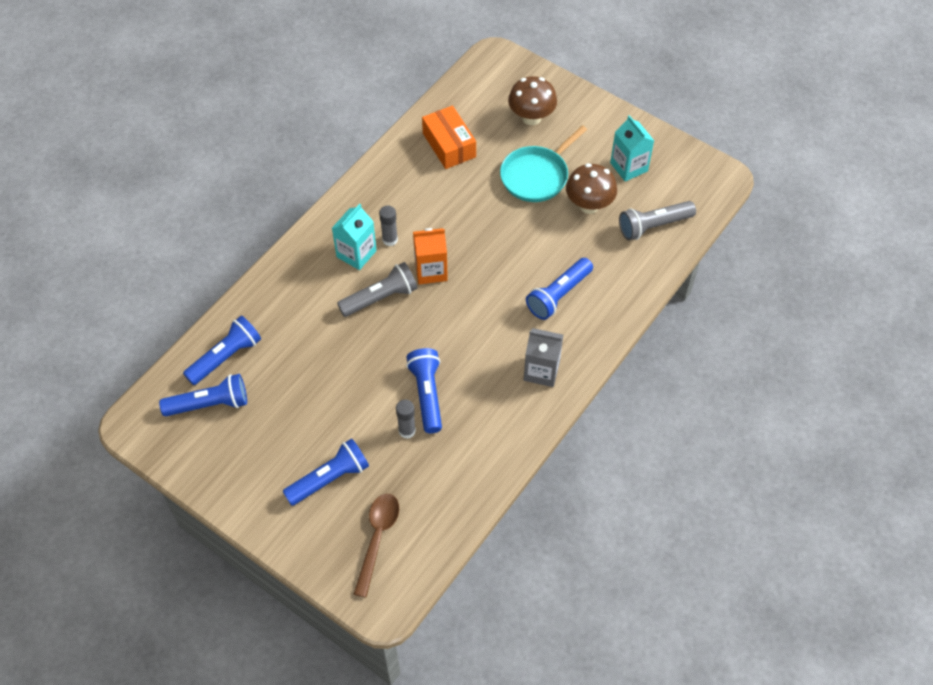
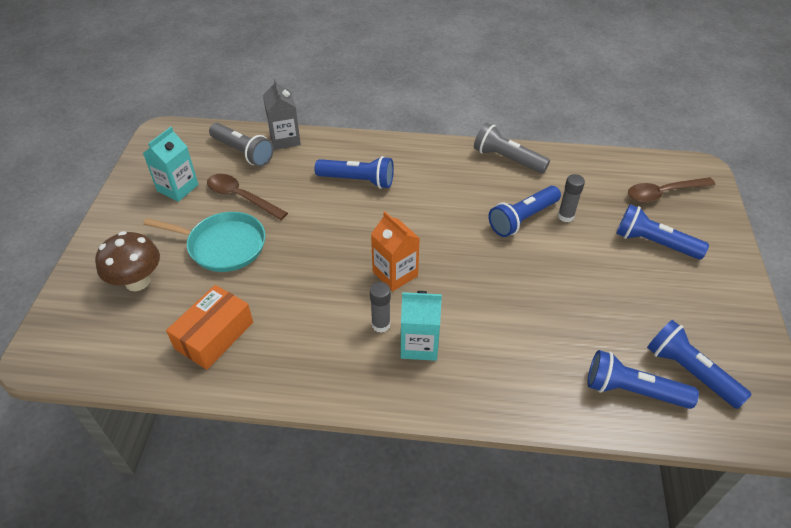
camera: 120 degrees left, 10 degrees down
grey flashlight [337,262,418,317] -> grey flashlight moved to [474,123,550,174]
grey carton [524,328,563,387] -> grey carton moved to [263,79,301,150]
brown mushroom [566,163,617,214] -> brown spoon [207,174,288,220]

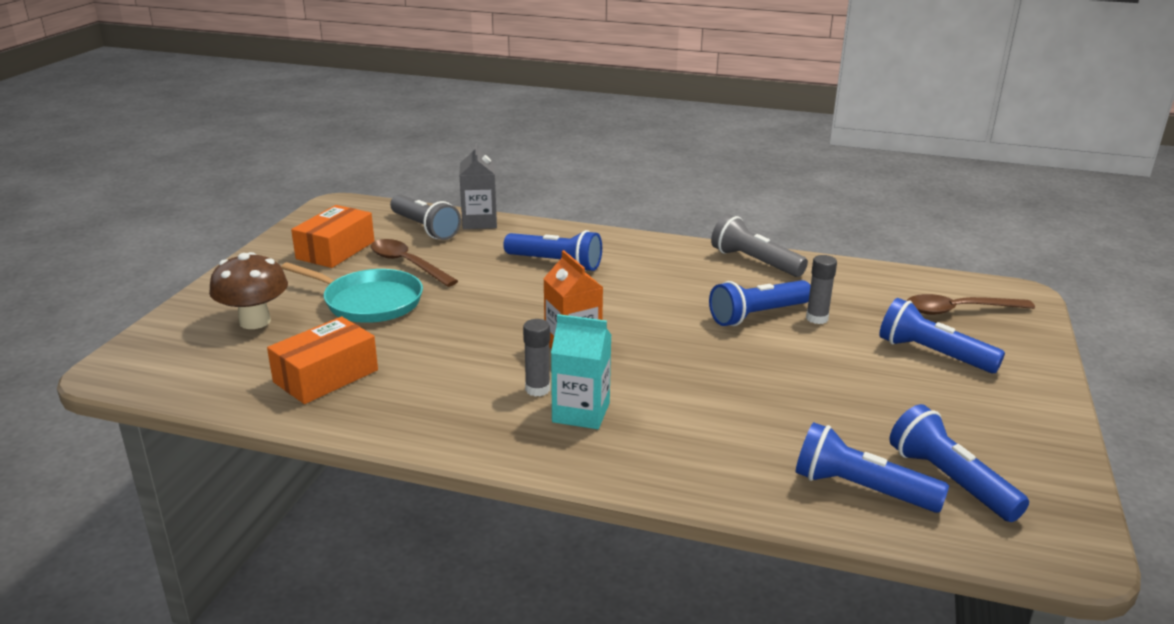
camera: 10 degrees right, 20 degrees down
turquoise carton [143,127,199,202] -> orange box [291,205,374,268]

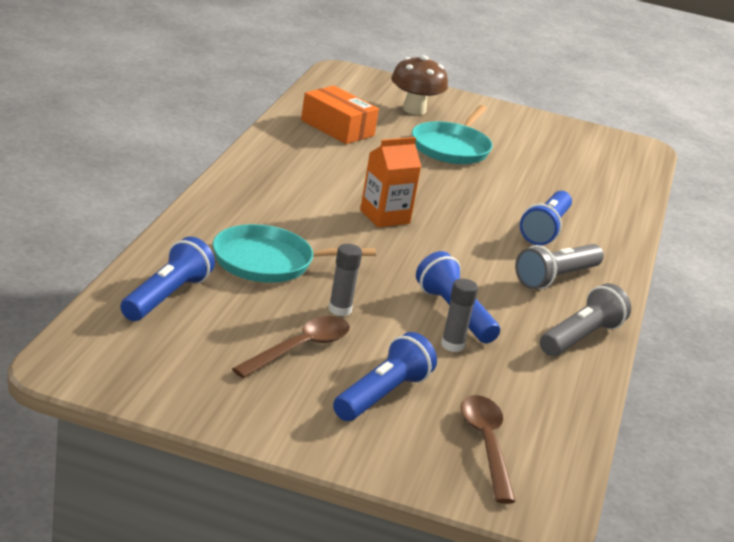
camera: 85 degrees right, 0 degrees up
orange box [291,205,374,268] -> none
brown spoon [371,239,458,287] -> brown spoon moved to [232,316,350,378]
grey flashlight [390,194,461,240] -> grey flashlight moved to [515,244,604,289]
grey carton [459,143,497,229] -> none
grey glue stick [523,319,550,396] -> grey glue stick moved to [329,244,362,316]
turquoise carton [551,314,611,429] -> none
blue flashlight [890,404,1029,522] -> none
none -> turquoise pan [213,224,376,283]

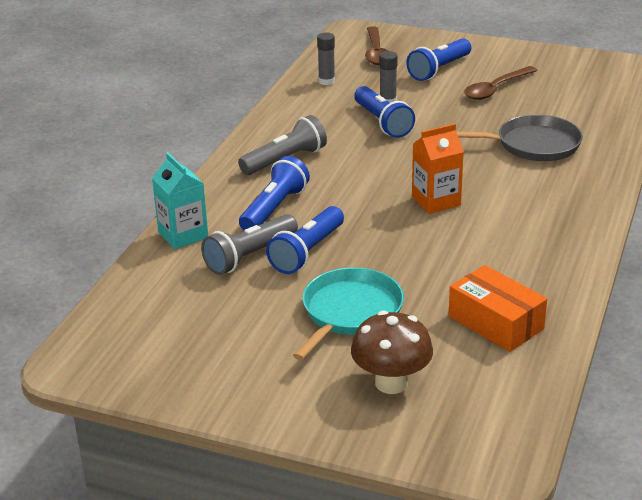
camera: 170 degrees left, 5 degrees up
blue flashlight [121,237,215,321] -> blue flashlight moved to [266,206,344,274]
turquoise pan [213,224,376,283] -> grey pan [456,115,583,161]
grey glue stick [329,244,362,316] -> grey glue stick moved to [317,33,335,85]
grey flashlight [540,283,631,356] -> grey flashlight moved to [201,214,298,275]
none -> turquoise carton [152,152,208,249]

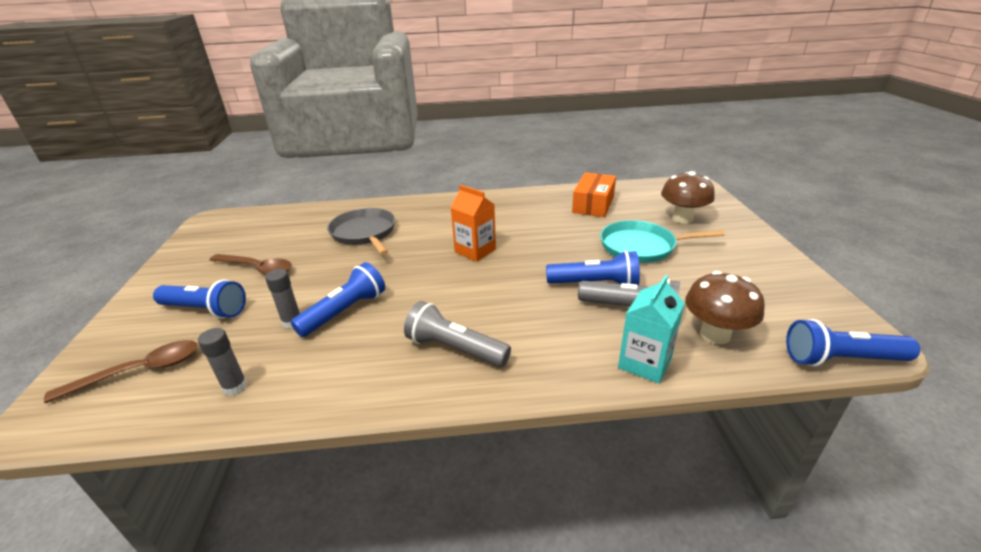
camera: 115 degrees left, 0 degrees up
blue flashlight [239,156,310,230] -> blue flashlight moved to [786,319,920,367]
none -> brown mushroom [685,271,765,344]

